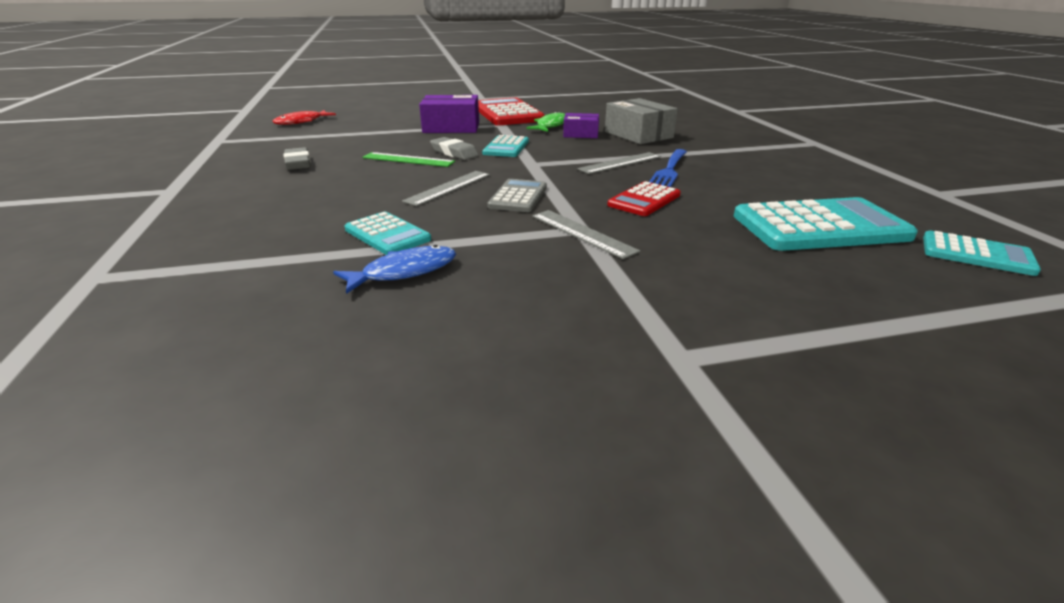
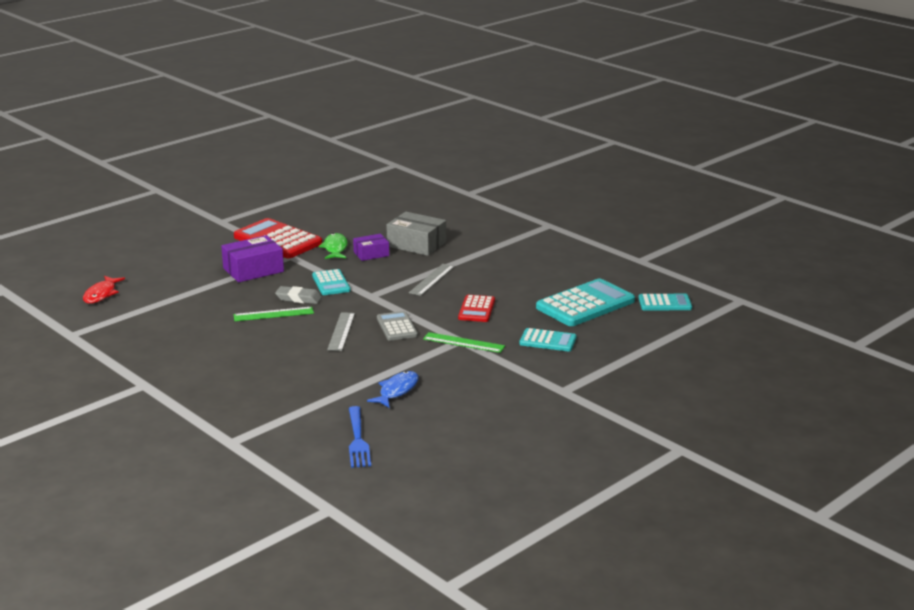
camera: 30 degrees left, 5 degrees down
grey eraser [284,147,311,170] -> none
turquoise calculator [345,212,431,255] -> turquoise calculator moved to [519,328,577,351]
grey ruler [532,210,640,259] -> green ruler [423,332,505,353]
blue fork [649,149,687,187] -> blue fork moved to [349,406,371,468]

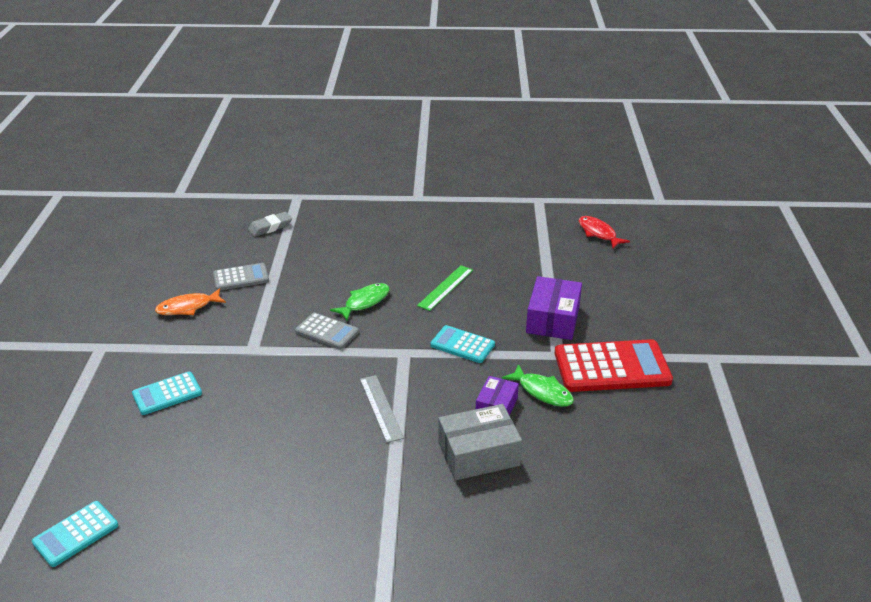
camera: 135 degrees right, 10 degrees up
grey eraser [275,286,322,304] -> grey eraser moved to [248,212,292,237]
grey ruler [327,312,355,351] -> green fish [330,283,389,321]
blue fork [349,406,371,468] -> none
blue fish [367,371,419,408] -> grey calculator [213,263,269,291]
green ruler [423,332,505,353] -> none
red calculator [458,295,495,322] -> none
turquoise calculator [536,278,635,326] -> none
none -> orange fish [155,288,226,315]

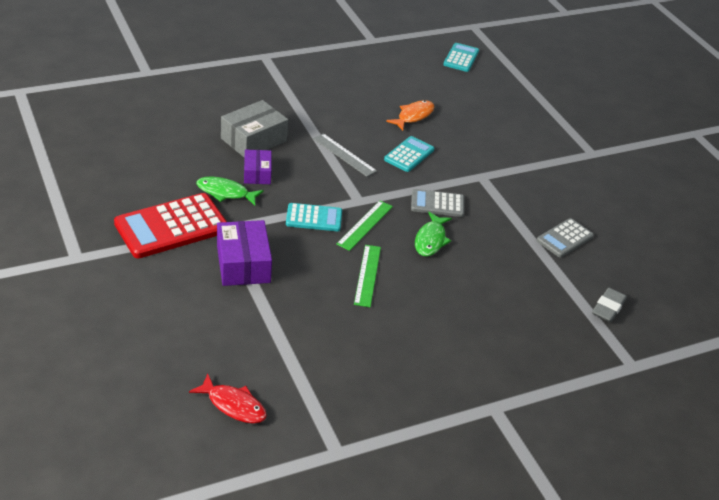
camera: 150 degrees right, 5 degrees up
turquoise calculator [132,372,202,415] -> turquoise calculator moved to [384,136,434,172]
orange fish [155,288,226,315] -> orange fish moved to [386,100,434,131]
none -> green ruler [336,201,393,251]

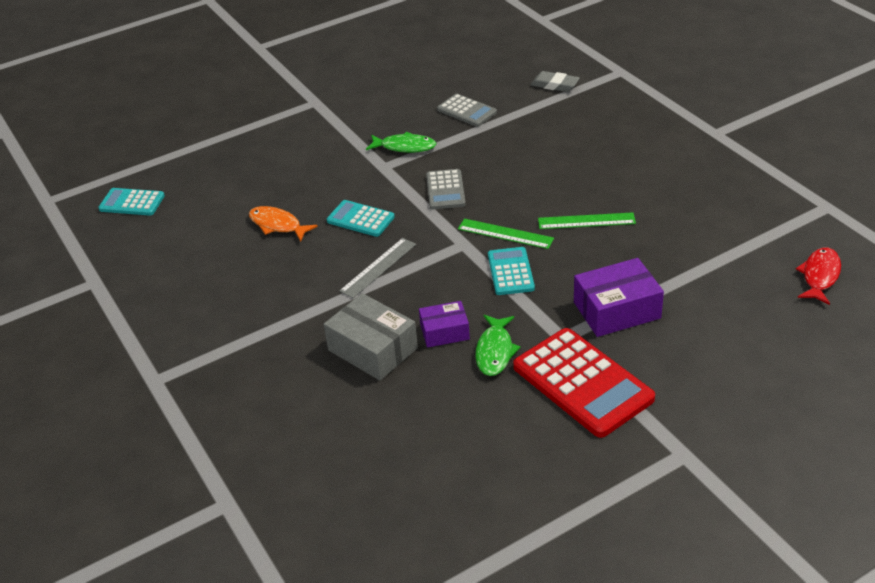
camera: 90 degrees left, 0 degrees up
green fish [415,212,452,256] -> green fish moved to [366,132,437,153]

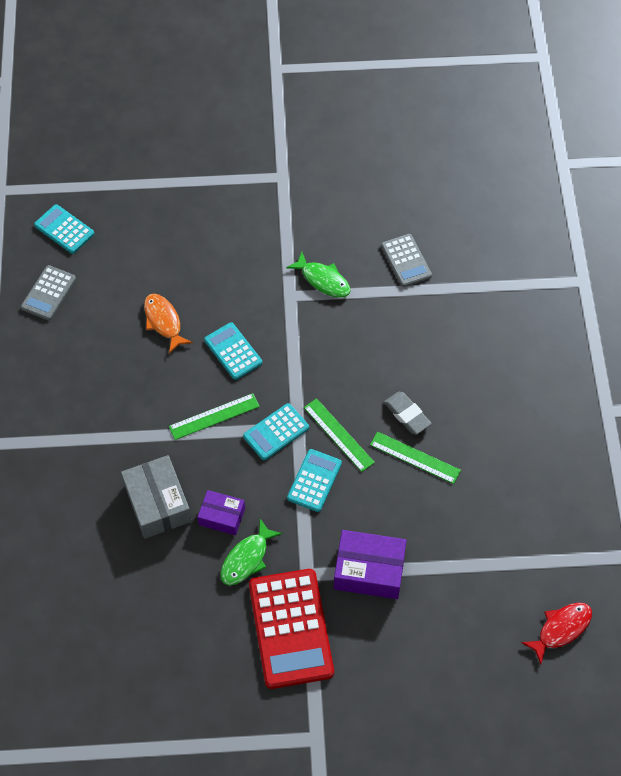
camera: 25 degrees right, 20 degrees up
grey ruler [339,238,416,298] -> green ruler [169,393,260,440]
grey calculator [426,169,466,210] -> grey calculator moved to [21,265,76,320]
grey eraser [531,71,580,92] -> grey eraser moved to [384,392,432,434]
none -> turquoise calculator [243,403,309,460]

